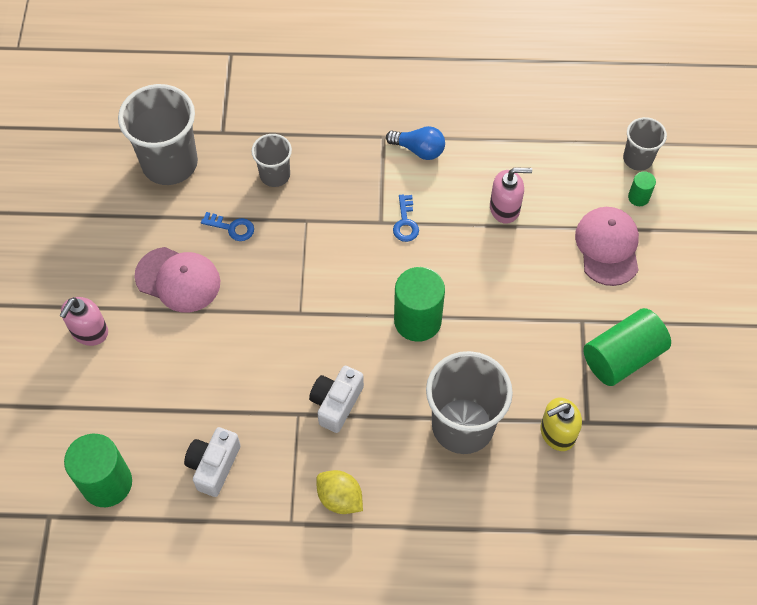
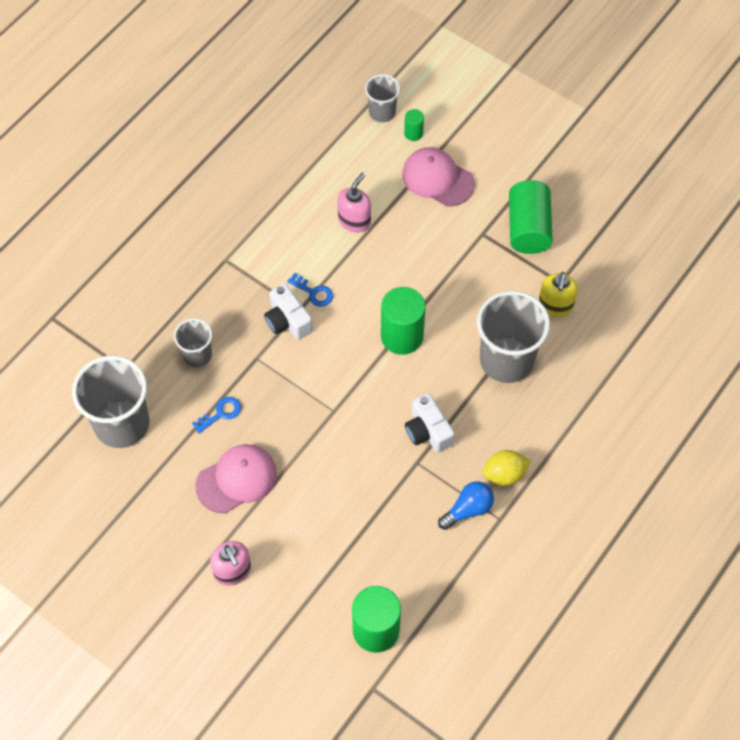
camera: 55 degrees left, 0 degrees up
white camera [184,427,241,497] -> white camera moved to [264,283,313,340]
blue light bulb [386,126,445,160] -> blue light bulb moved to [438,481,494,530]

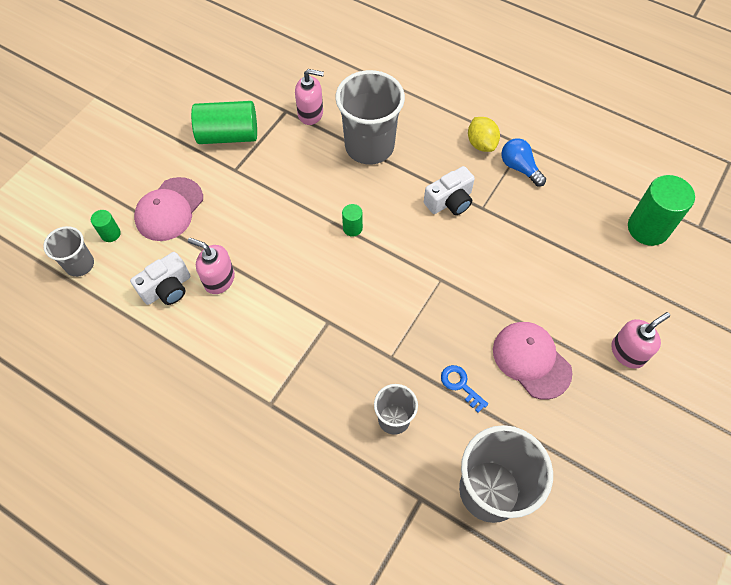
camera: 95 degrees left, 0 degrees up
white camera [264,283,313,340] -> white camera moved to [130,252,190,305]
blue key [287,273,333,307] -> none
green cylinder [381,287,426,355] -> green cylinder [342,204,363,237], size x0.47
yellow soap dispenser [539,272,578,317] -> pink soap dispenser [295,69,324,125]

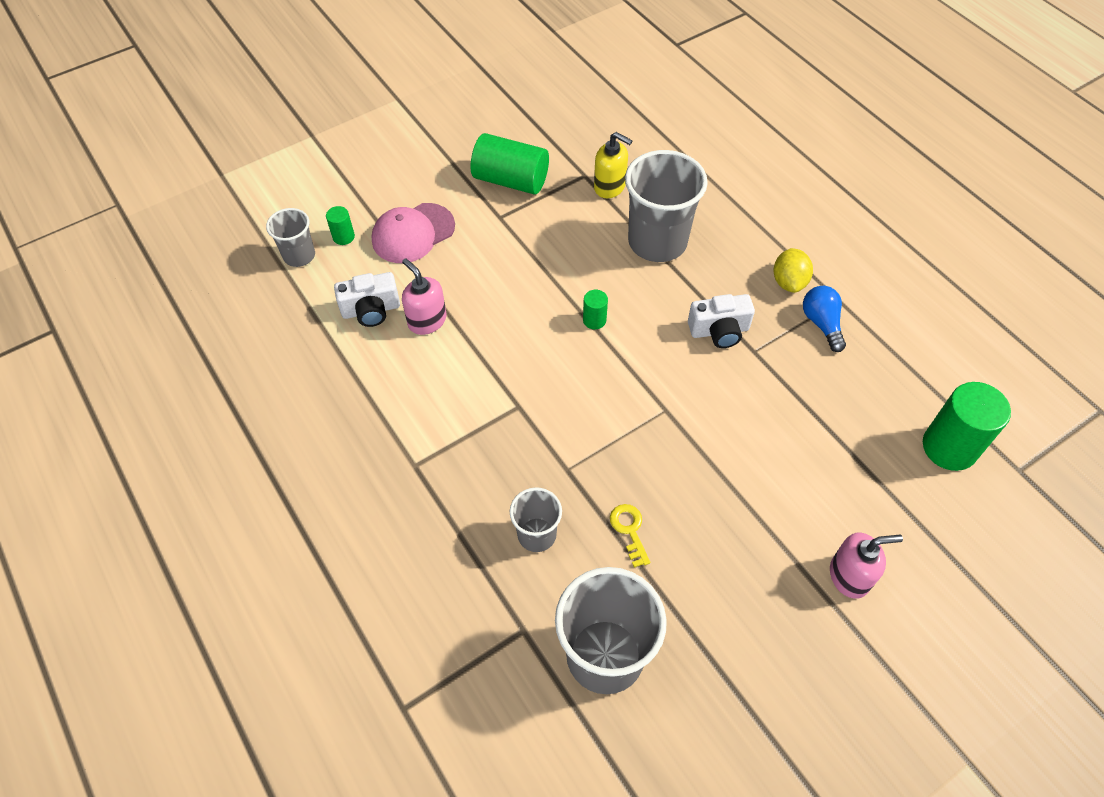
camera: 25 degrees right, 5 degrees down
pink soap dispenser [295,69,324,125] -> yellow soap dispenser [594,132,632,198]
blue key [441,365,488,413] -> yellow key [610,504,650,568]
pink cap [493,322,573,400] -> none

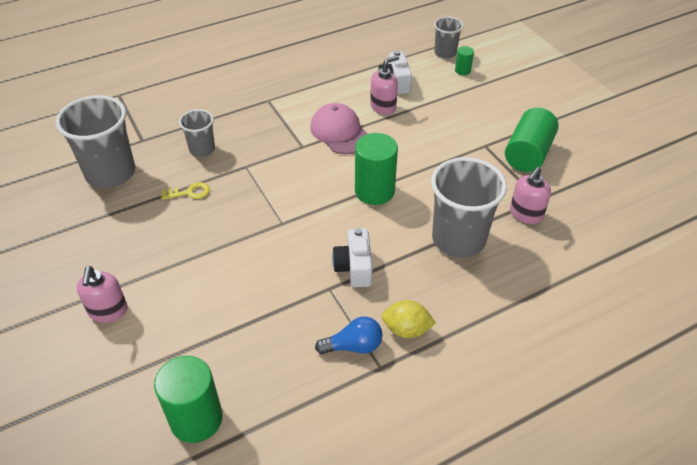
camera: 95 degrees right, 10 degrees down
pink cap [372,203,455,263] -> pink cap moved to [310,103,367,154]
green cylinder [583,290,608,329] -> green cylinder [355,133,398,205], size x2.11
yellow soap dispenser [594,132,632,198] -> pink soap dispenser [510,167,551,224]

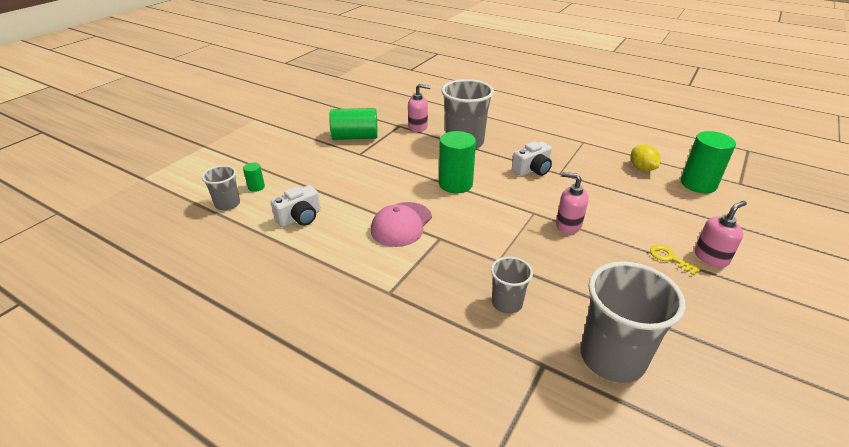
camera: 120 degrees left, 10 degrees down
yellow key [161,182,210,200] -> yellow key moved to [650,245,701,276]
blue light bulb [315,316,383,354] -> none
pink soap dispenser [370,56,399,115] -> pink soap dispenser moved to [556,172,589,234]
yellow lemon [381,300,436,338] -> yellow lemon moved to [630,144,661,172]

